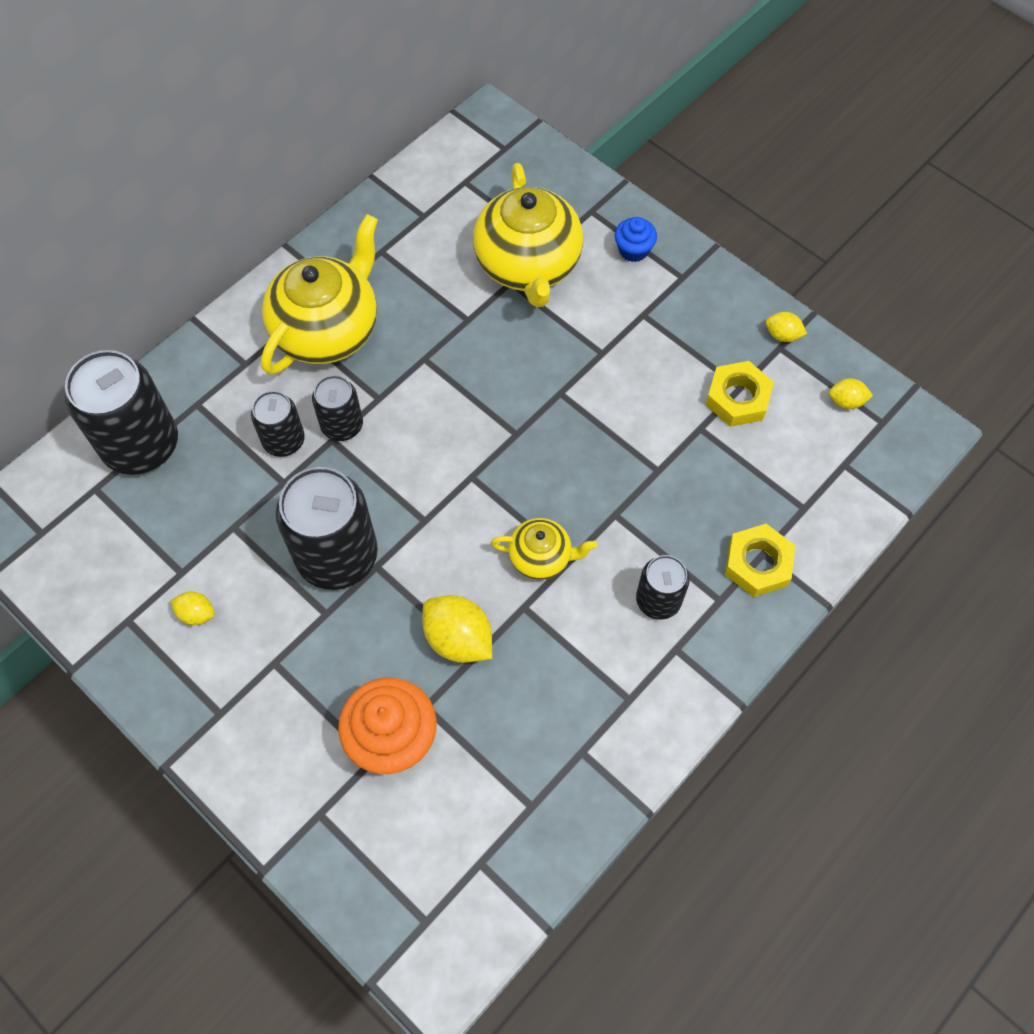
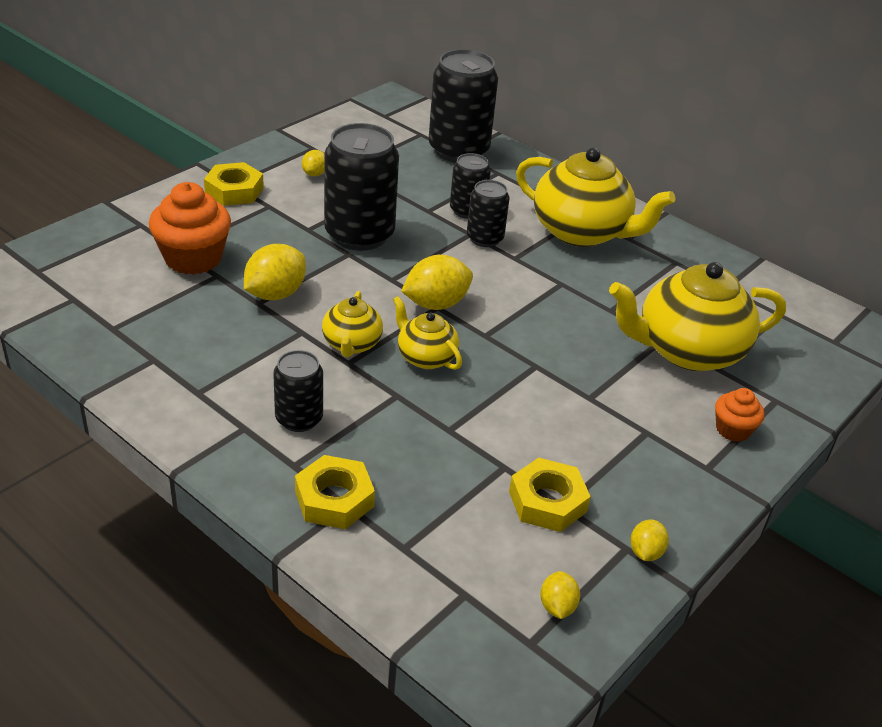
camera: 85 degrees right, 25 degrees down
blue cupcake [615,217,657,262] -> orange cupcake [715,388,765,442]
none -> yellow nut [204,162,264,206]
none -> yellow teapot [393,296,462,370]
none -> yellow lemon [401,255,473,310]

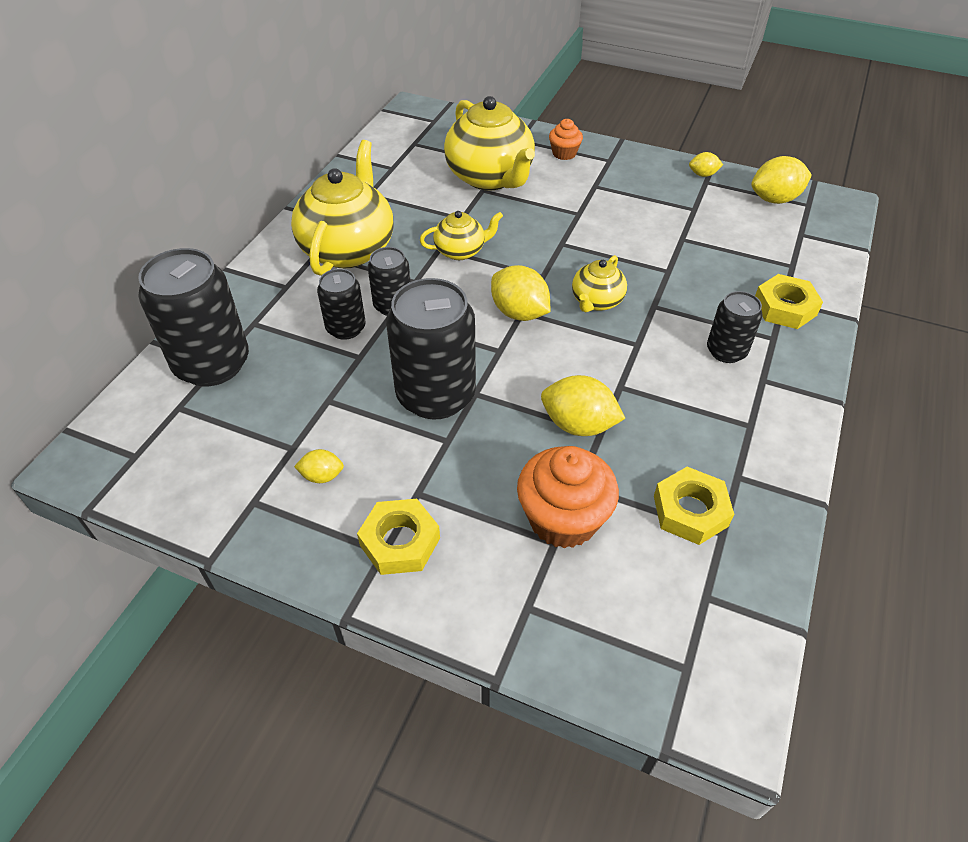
camera: 105 degrees left, 10 degrees up
yellow teapot [322,291,383,357] -> yellow teapot moved to [420,211,503,260]
yellow nut [509,458,591,532] -> yellow nut moved to [654,467,734,545]
yellow lemon [540,571,580,619] -> yellow lemon [751,156,812,204], size x1.84

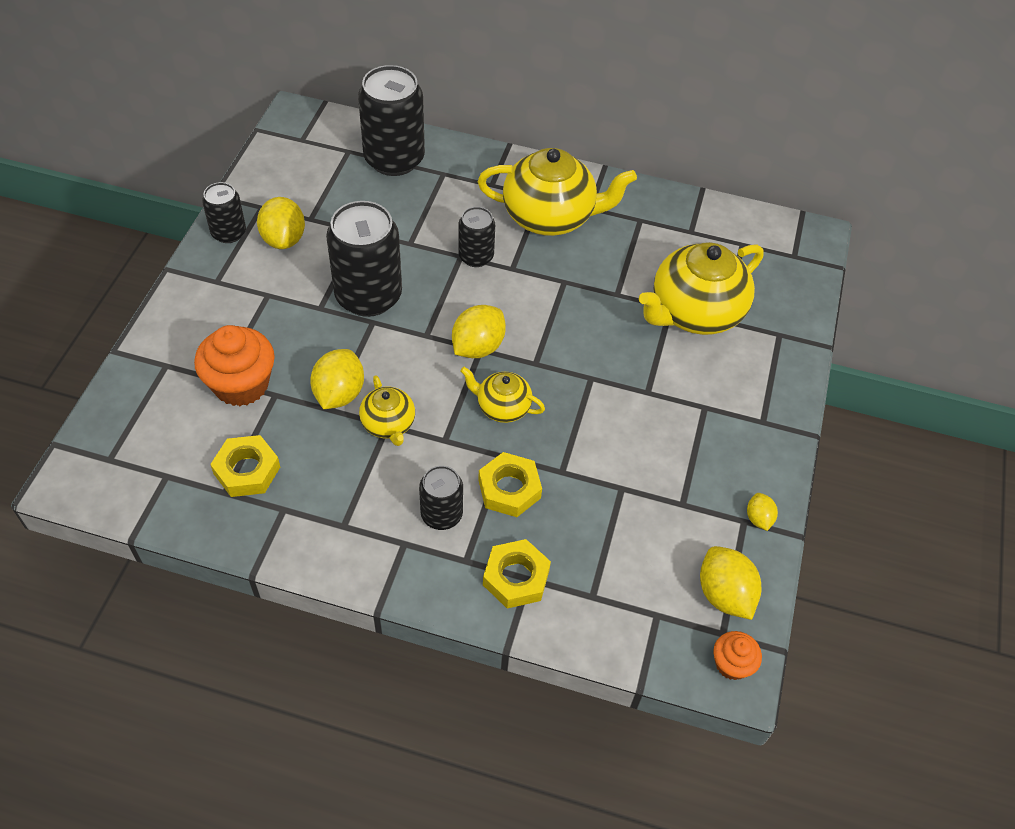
camera: 80 degrees right, 5 degrees up
yellow lemon [294,449,344,483] -> yellow lemon [257,197,305,249], size x1.84
black can [317,269,366,340] -> black can moved to [202,182,246,243]
yellow nut [357,499,440,575] -> yellow nut moved to [478,452,542,517]
yellow teapot [420,211,503,260] -> yellow teapot moved to [359,375,415,446]
orange cupcake [549,119,583,160] -> orange cupcake moved to [714,631,762,680]

